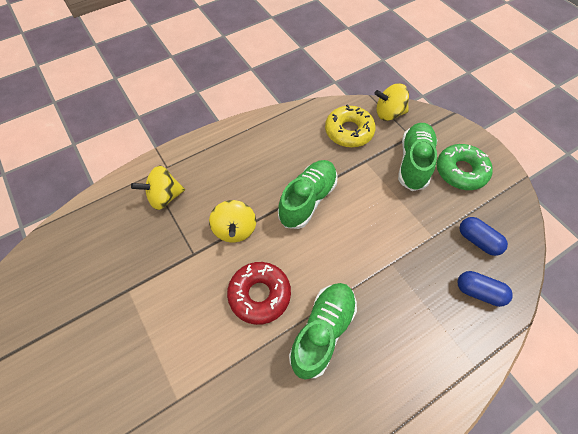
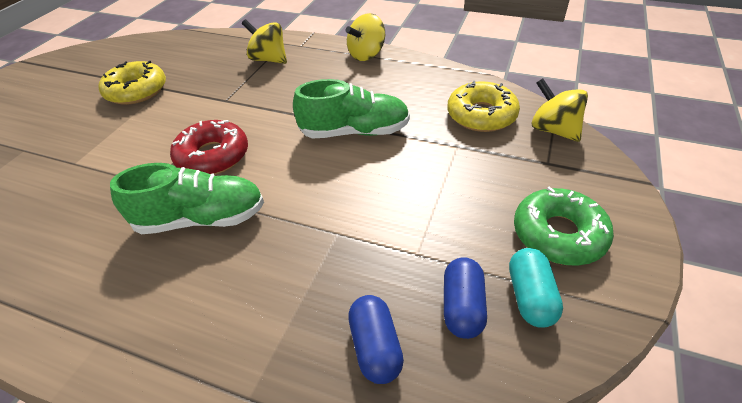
camera: 55 degrees right, 15 degrees down
yellow spinning top [209,200,256,243] -> yellow spinning top moved to [346,13,385,61]
green shoe [398,123,437,191] -> none
none -> yellow donut [98,61,166,105]
none -> turquoise capsule [509,248,563,328]

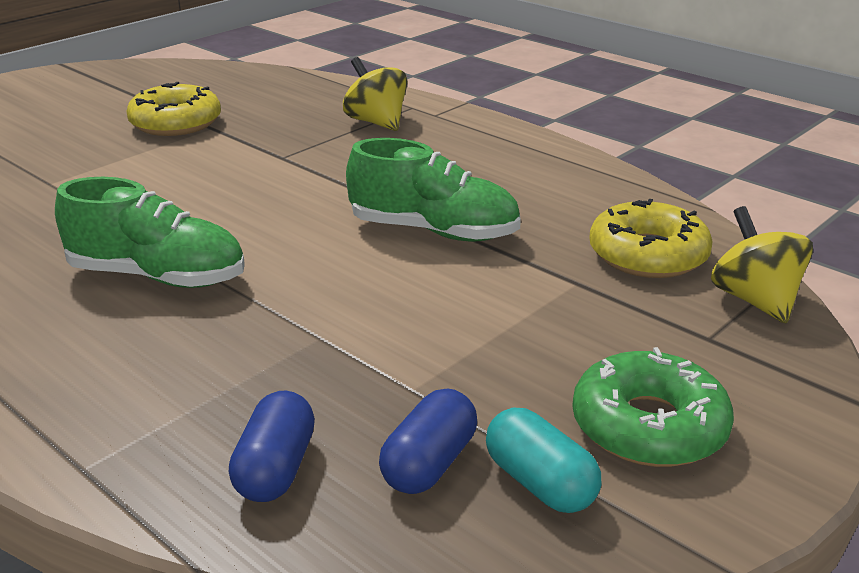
camera: 20 degrees right, 15 degrees down
red donut [170,120,248,175] -> none
yellow spinning top [346,13,385,61] -> none
turquoise capsule [509,248,563,328] -> turquoise capsule turned 60 degrees counterclockwise [486,408,601,513]

